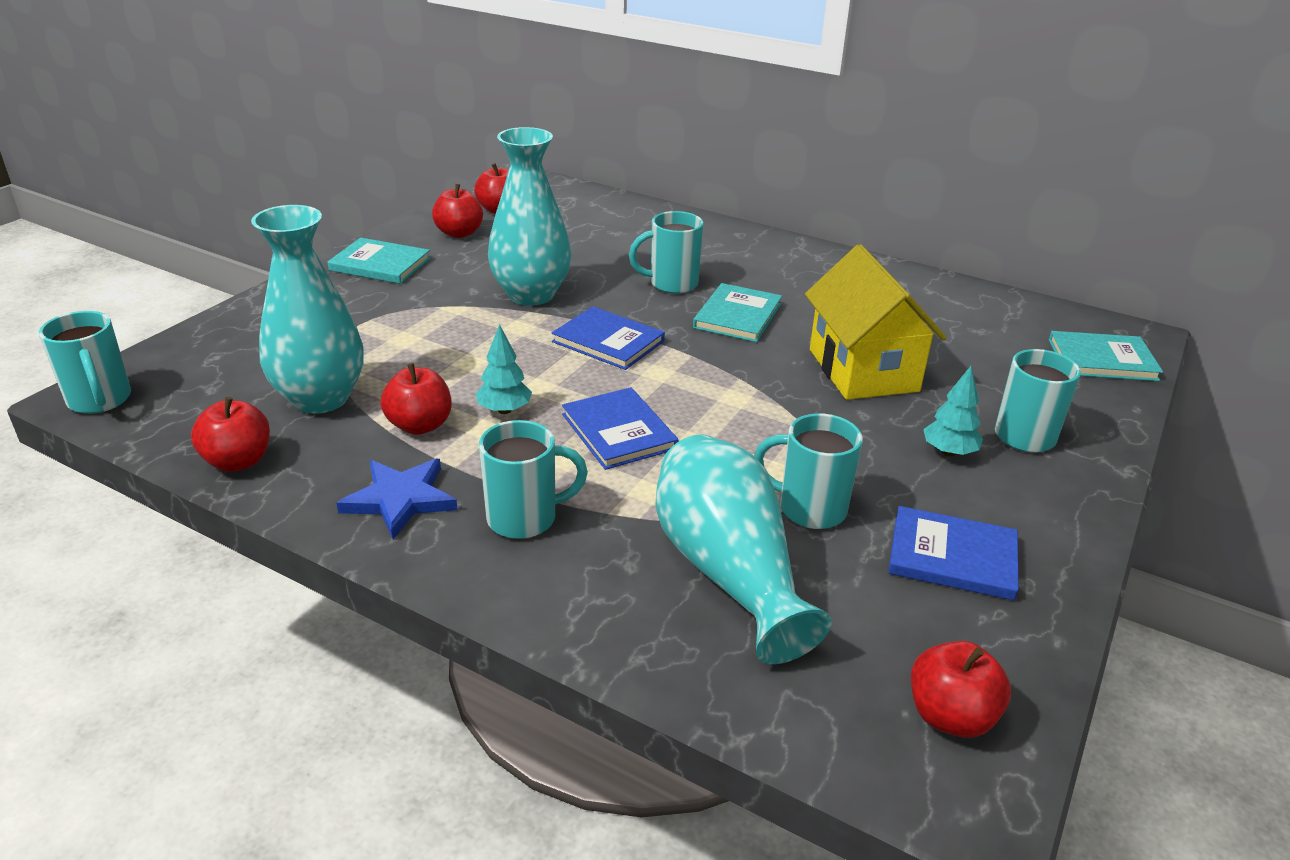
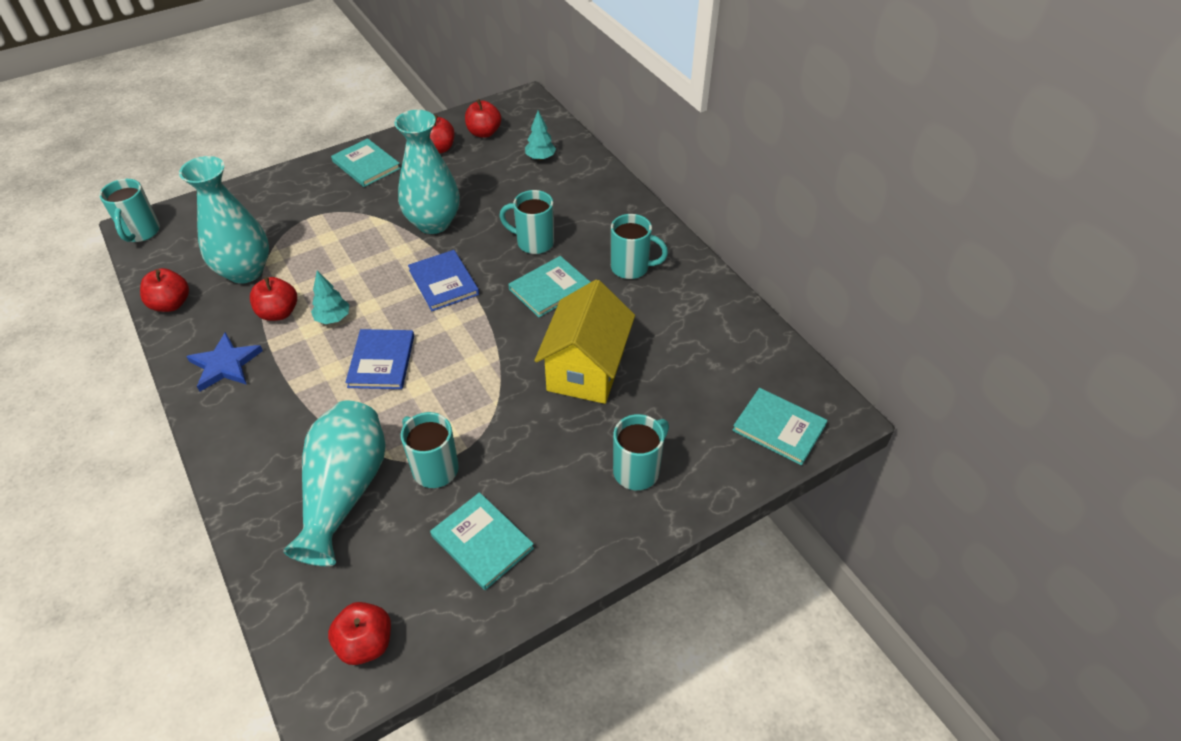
camera: 30 degrees right, 15 degrees up
turquoise mug [479,420,588,539] -> turquoise mug moved to [611,214,668,279]
blue book [888,506,1019,600] -> turquoise book [430,492,534,590]
turquoise tree [923,366,983,456] -> turquoise tree moved to [525,111,556,160]

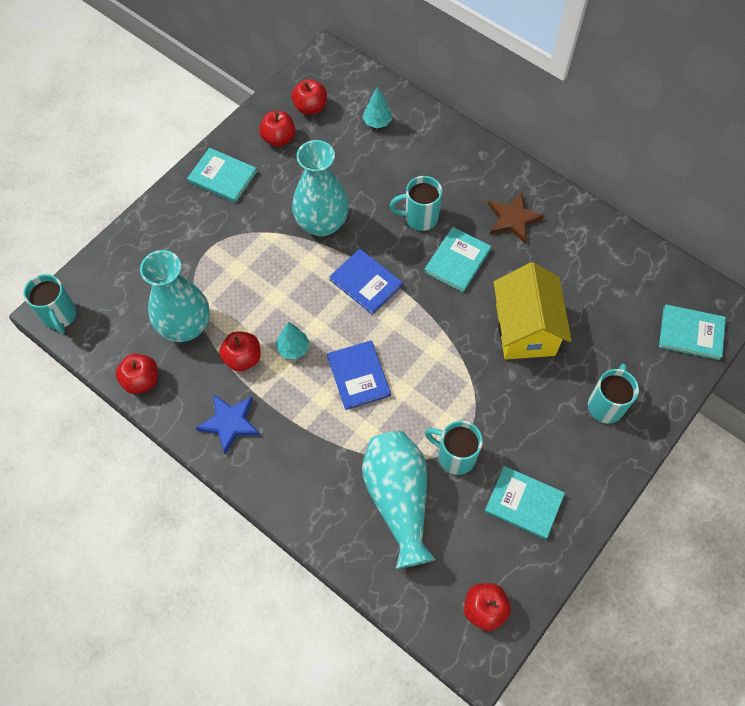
camera: 20 degrees left, 15 degrees up
turquoise mug [611,214,668,279] -> brown star [488,192,545,243]

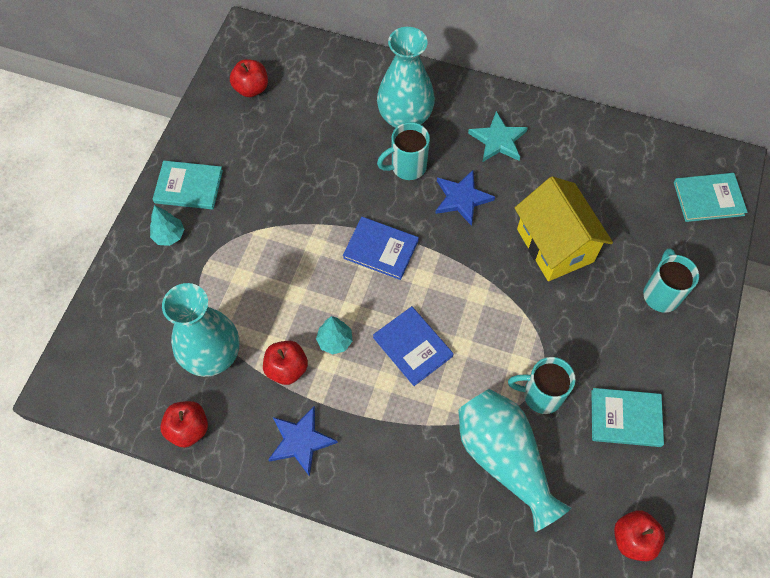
camera: 20 degrees left, 0 degrees up
turquoise mug [24,274,76,334] -> none
red apple [259,111,296,147] -> none
turquoise vase [292,140,349,236] -> turquoise vase moved to [377,27,435,128]
turquoise tree [362,87,392,128] -> turquoise tree moved to [150,205,184,246]
turquoise book [424,227,491,292] -> blue star [435,170,495,226]
brown star [488,192,545,243] -> turquoise star [468,111,528,162]

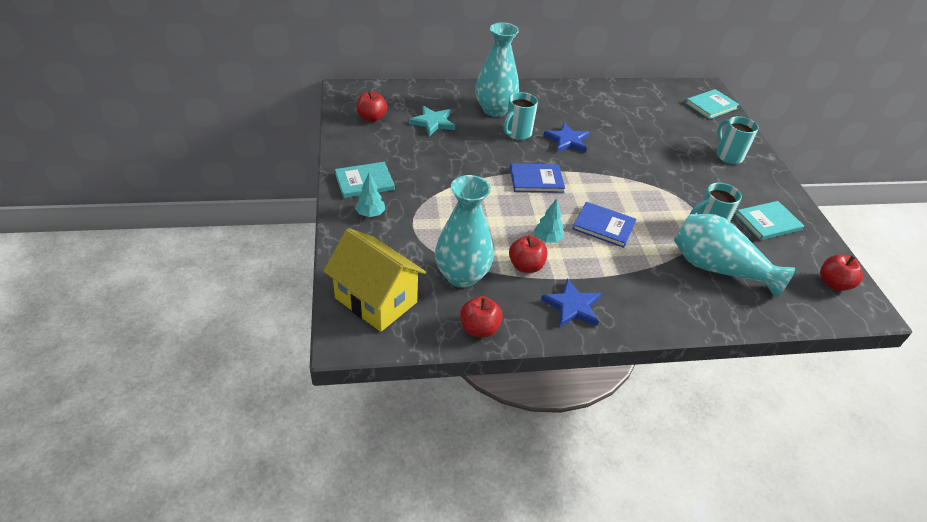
camera: 30 degrees left, 20 degrees down
turquoise star [468,111,528,162] -> turquoise star moved to [409,106,455,136]
yellow house [515,176,613,281] -> yellow house moved to [323,228,426,332]

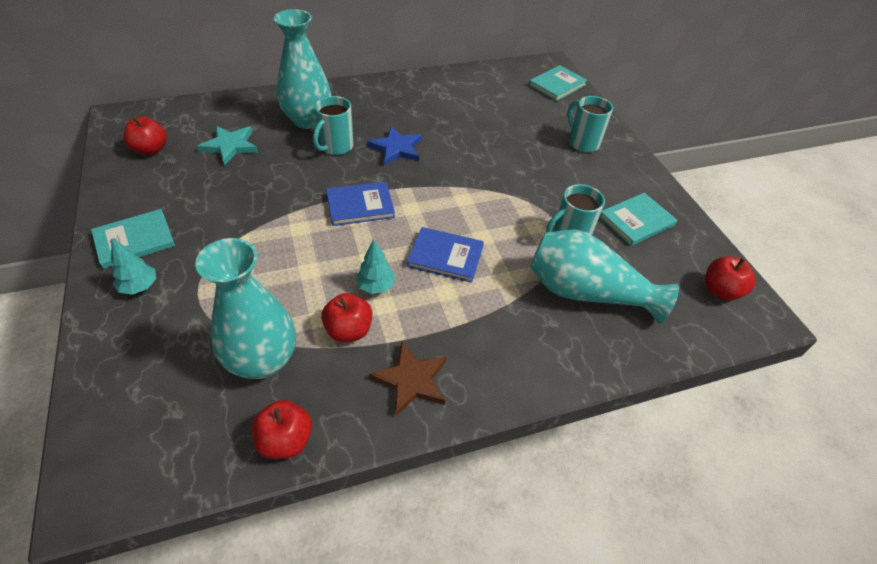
camera: 10 degrees left, 5 degrees up
yellow house [323,228,426,332] -> none
blue star [541,278,601,328] -> brown star [369,342,447,417]

